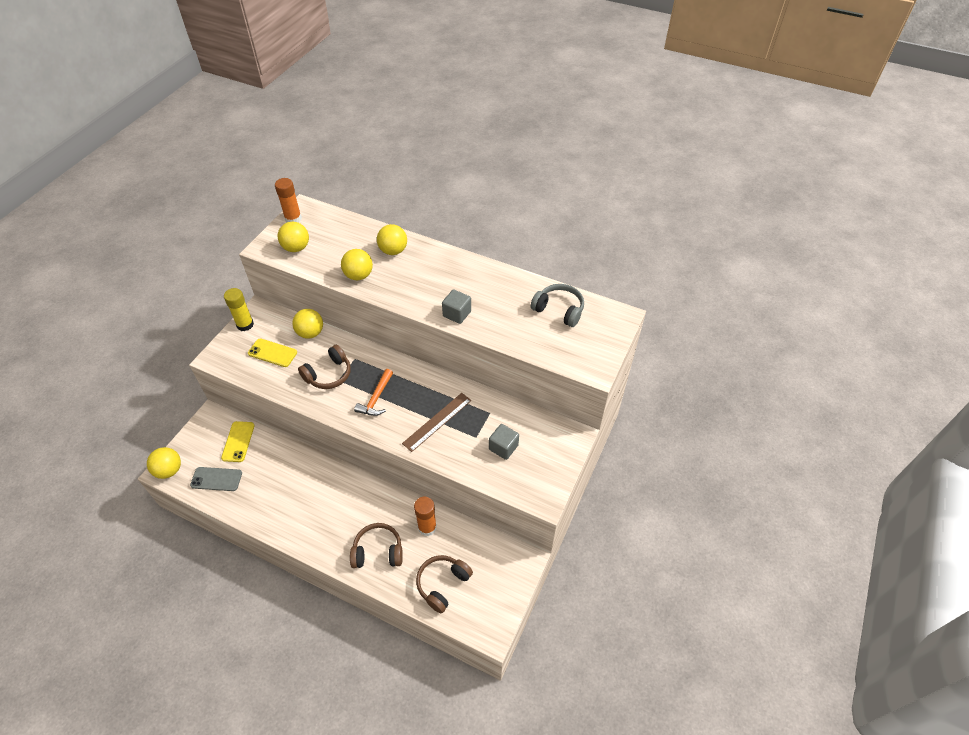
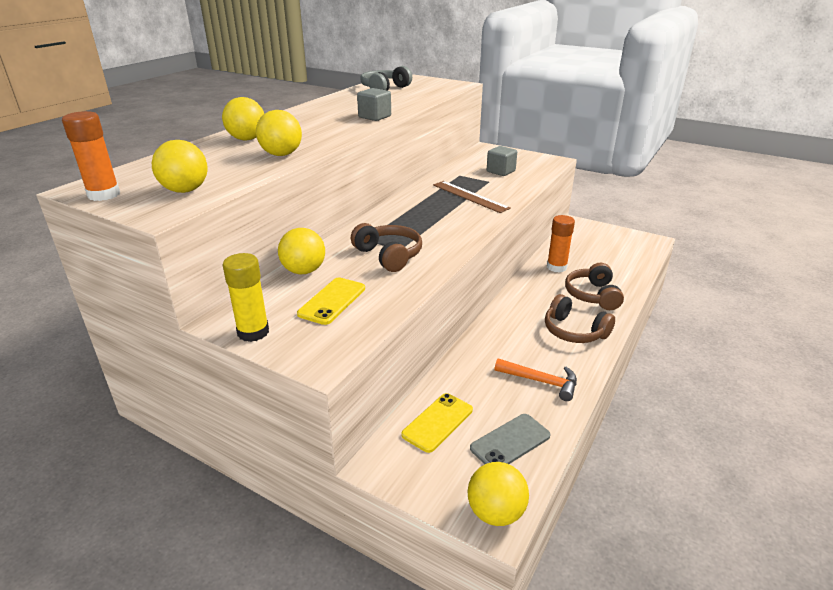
camera: 85 degrees left, 20 degrees down
grey phone [190,467,242,491] -> grey phone turned 45 degrees clockwise [470,414,550,465]
yellow phone [221,421,255,462] -> yellow phone turned 60 degrees counterclockwise [401,393,473,453]
orange hammer [354,369,393,416] -> orange hammer moved to [495,358,577,401]
brown headphones [416,555,473,613] -> brown headphones moved to [545,294,615,343]

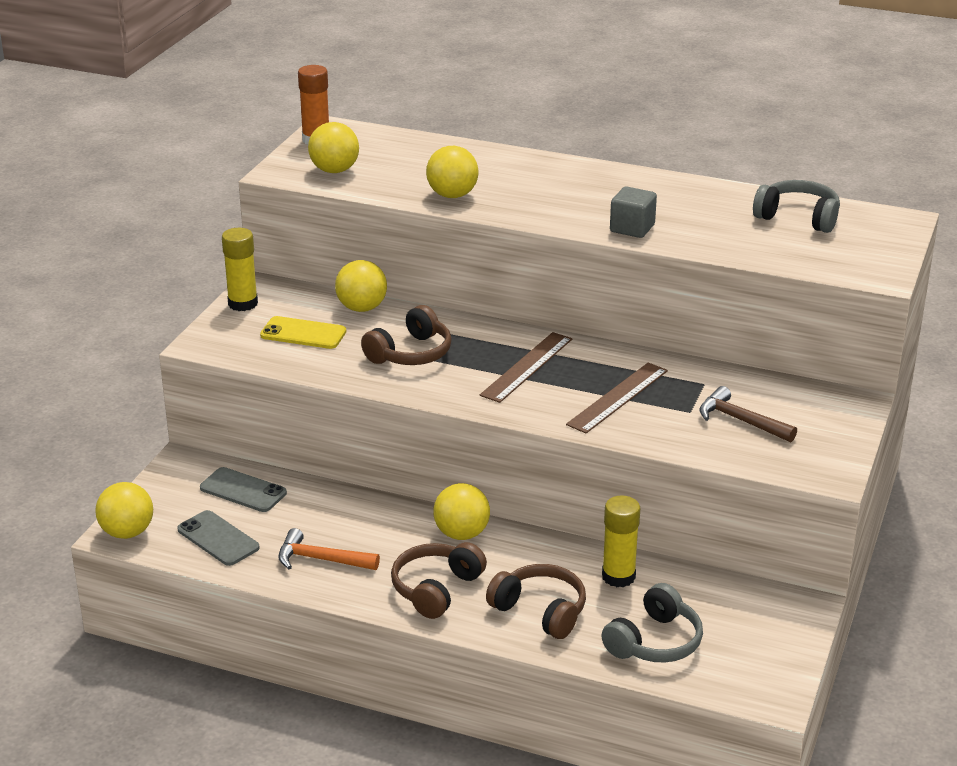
camera: 80 degrees right, 0 degrees up
yellow ball [222,97,265,140] -> yellow ball moved to [433,483,490,540]
yellow phone [401,393,473,453] -> grey phone [200,467,287,512]
grey cube [487,146,517,176] -> brown hammer [699,386,797,442]
orange hammer [495,358,577,401] -> orange hammer turned 90 degrees clockwise [278,528,380,570]
orange glue stick [547,215,575,273] -> yellow glue stick [602,496,640,587]
brown headphones [565,263,624,310] -> brown headphones turned 45 degrees clockwise [486,564,586,639]
none -> brown ruler [480,332,572,403]
none -> grey headphones [601,583,703,662]

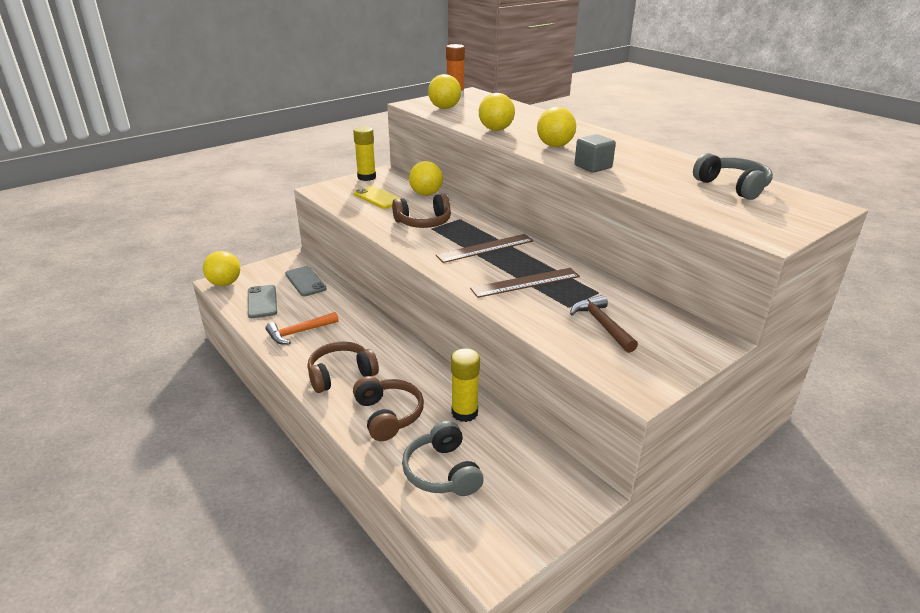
camera: 30 degrees right, 0 degrees up
orange hammer [278,528,380,570] -> orange hammer turned 75 degrees counterclockwise [265,312,339,344]
yellow ball [433,483,490,540] -> yellow ball moved to [537,107,576,147]
grey headphones [601,583,703,662] -> grey headphones turned 90 degrees clockwise [402,421,484,496]

